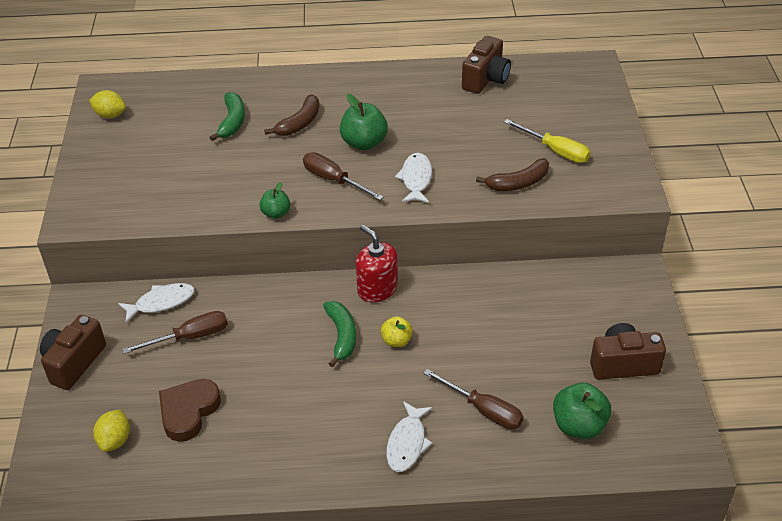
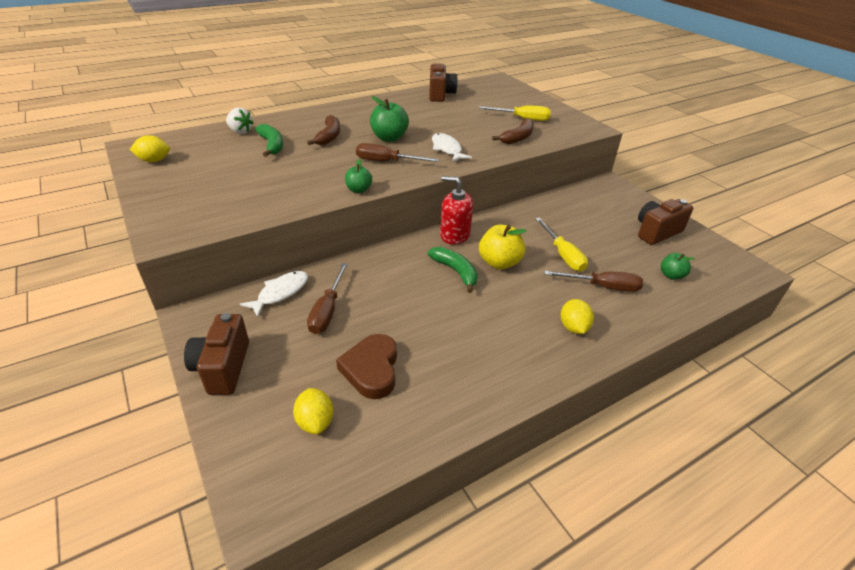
camera: 30 degrees left, 5 degrees down
brown screwdriver [122,311,228,354] -> brown screwdriver turned 150 degrees clockwise [307,263,348,334]
yellow apple [381,316,413,347] -> yellow apple [479,225,527,269], size x1.67
white fish [386,401,433,472] -> yellow lemon [561,299,594,334]
green apple [553,383,611,439] -> green apple [661,253,695,280], size x0.60
none -> white strawberry [226,107,254,134]
none -> yellow screwdriver [535,218,588,271]

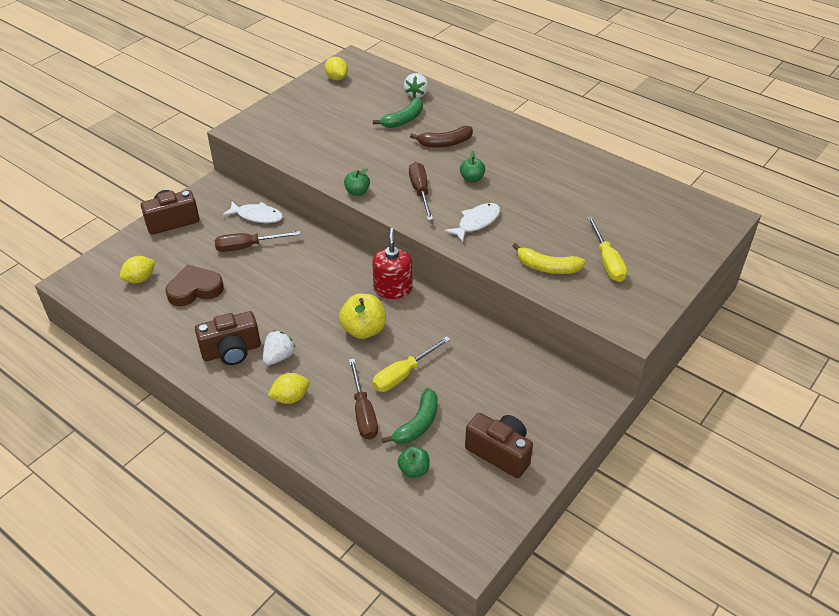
camera: 70 degrees right, 5 degrees up
green apple [370,96,409,142] -> green apple [460,151,485,182], size x0.60
green banana [428,247,478,293] -> green banana moved to [382,388,438,444]
brown camera [429,63,458,102] -> brown camera moved to [195,311,261,365]
brown banana [492,118,534,144] -> yellow banana [513,243,585,274]
none -> white strawberry [263,331,296,365]

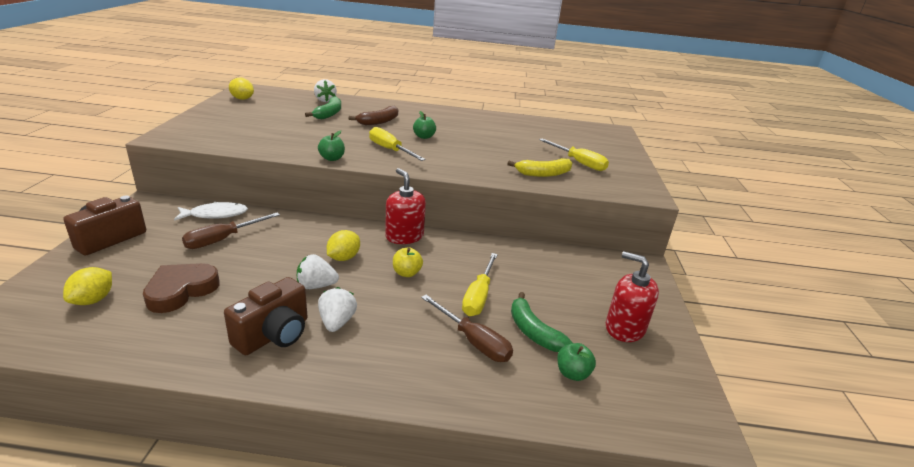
camera: 35 degrees left, 15 degrees down
yellow lemon [268,373,310,404] -> yellow lemon moved to [327,230,360,261]
yellow apple [339,293,386,339] -> yellow apple [393,247,423,277], size x0.60
green banana [382,388,438,444] -> green banana turned 150 degrees clockwise [511,292,573,352]
brown screwdriver [409,162,433,220] -> yellow screwdriver [369,127,426,161]
white fish [444,203,500,242] -> none
brown camera [465,413,533,478] -> red soap dispenser [606,251,659,342]
none -> white strawberry [297,254,339,289]

